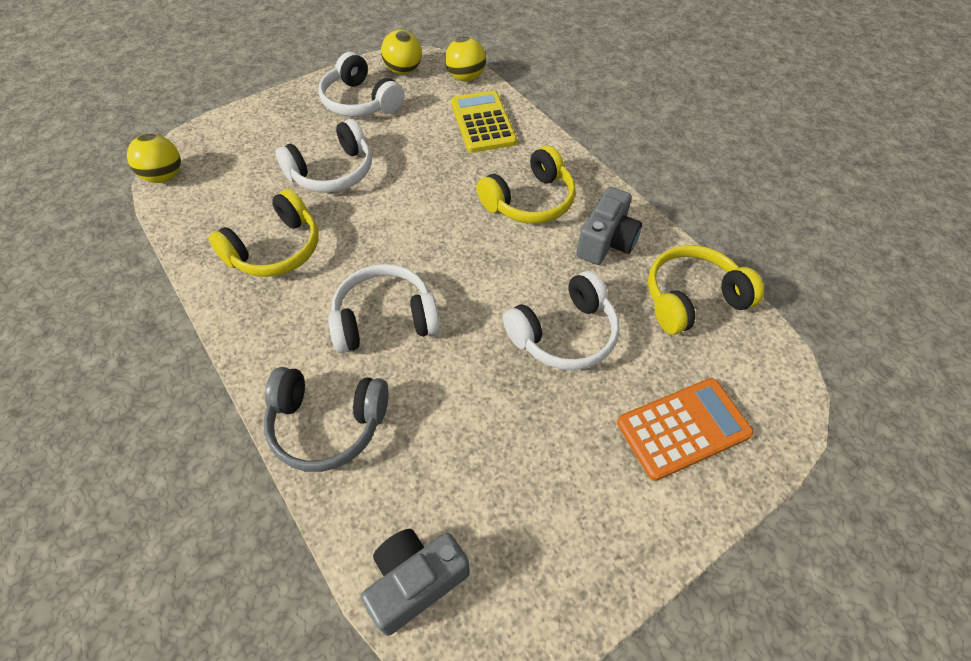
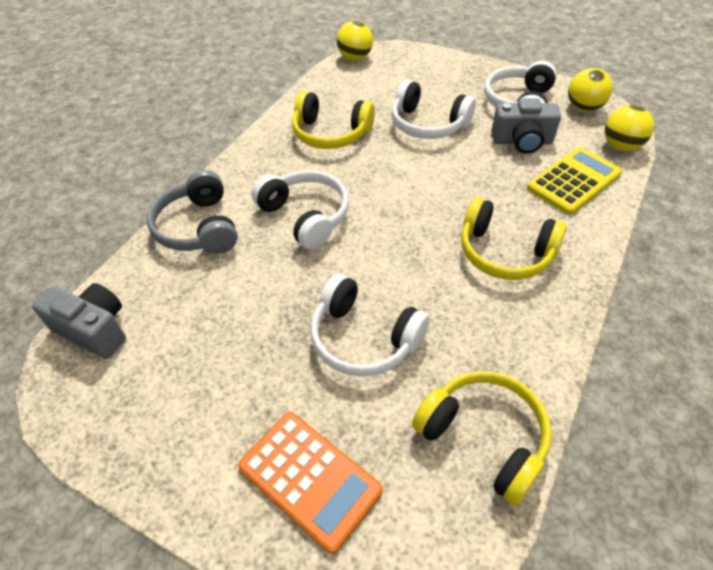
camera: 65 degrees right, 5 degrees down
grey camera [576,187,642,265] -> grey camera moved to [491,98,561,154]

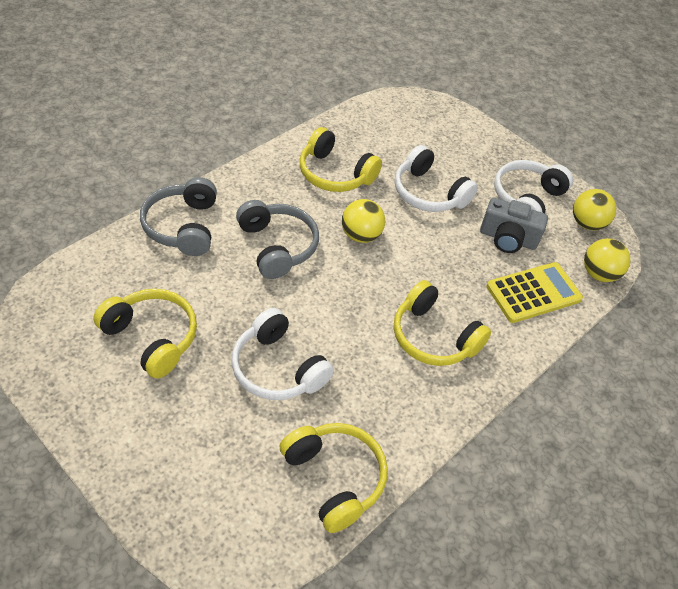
camera: 10 degrees right, 0 degrees up
grey camera [32,283,126,359] -> none
orange calculator [238,412,383,554] -> none
white headphones [252,170,349,250] -> grey headphones [236,200,319,279]
yellow ball [337,21,373,61] -> yellow ball moved to [342,199,385,243]
none -> yellow headphones [93,289,197,379]

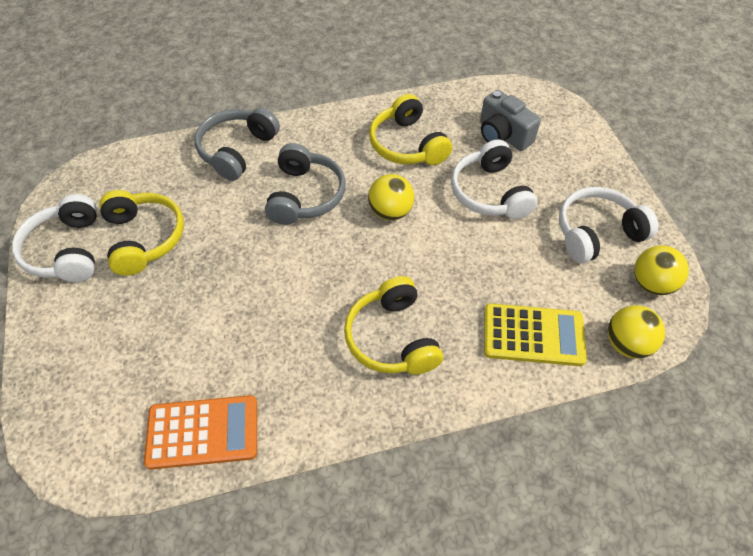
camera: 35 degrees right, 5 degrees up
white headphones [231,308,334,400] -> white headphones moved to [12,194,97,282]
yellow headphones [280,423,388,533] -> orange calculator [144,395,257,470]
grey camera [480,198,548,253] -> grey camera moved to [480,90,541,151]

